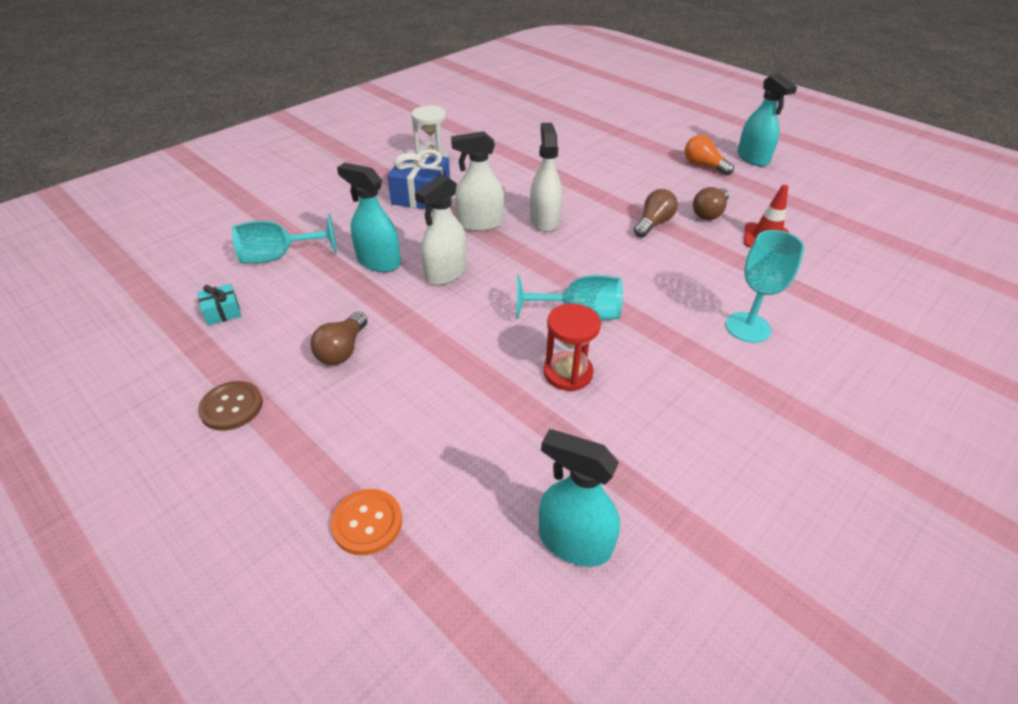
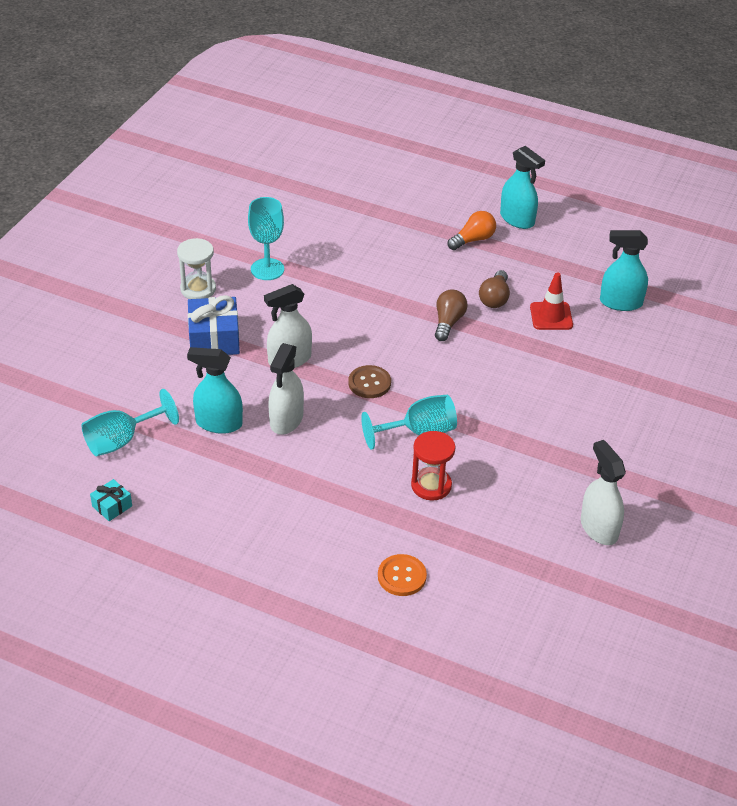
camera: 20 degrees left, 0 degrees up
brown button [198,381,263,431] -> brown button moved to [348,365,391,398]
brown light bulb [311,312,367,365] -> none
orange button [331,489,402,555] -> orange button moved to [378,554,427,596]
white spray bottle [530,123,562,232] -> white spray bottle moved to [581,440,626,545]
turquoise spray bottle [539,429,620,567] -> turquoise spray bottle moved to [600,230,648,311]
orange light bulb [685,135,734,176] -> orange light bulb turned 120 degrees clockwise [448,211,496,250]
turquoise goblet [726,230,804,343] -> turquoise goblet moved to [248,197,284,280]

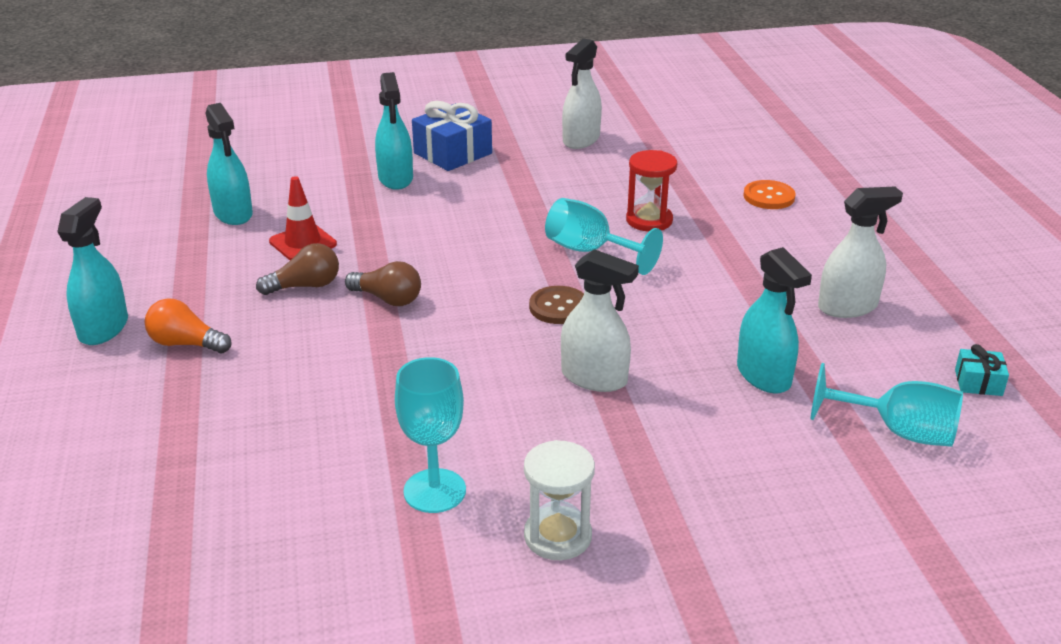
camera: 125 degrees left, 10 degrees down
blue gift [188,295,240,355] -> blue gift moved to [412,101,492,171]
white spray bottle [268,343,304,435] -> white spray bottle moved to [818,186,903,318]
brown light bulb [435,290,468,341] -> brown light bulb turned 135 degrees counterclockwise [345,261,421,306]
none -> turquoise spray bottle [375,72,413,190]

